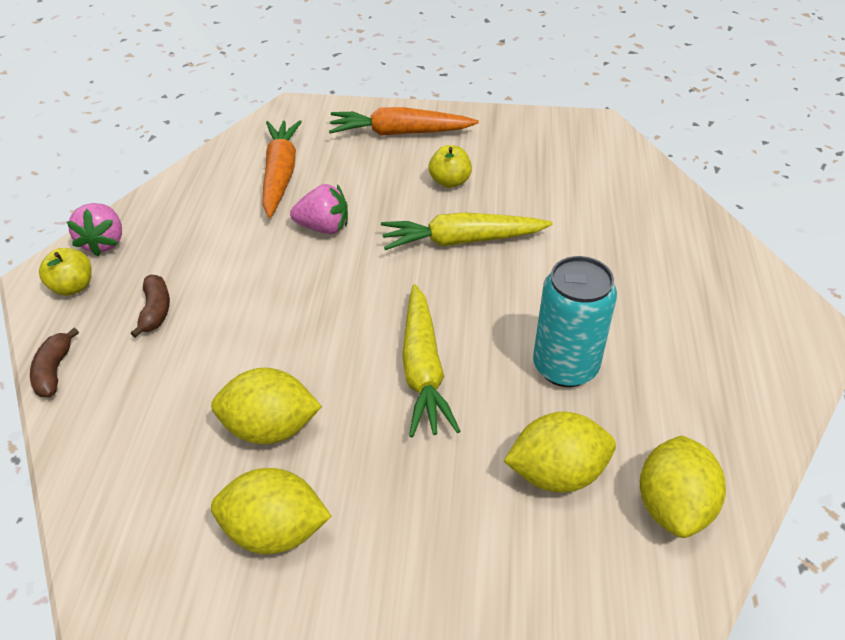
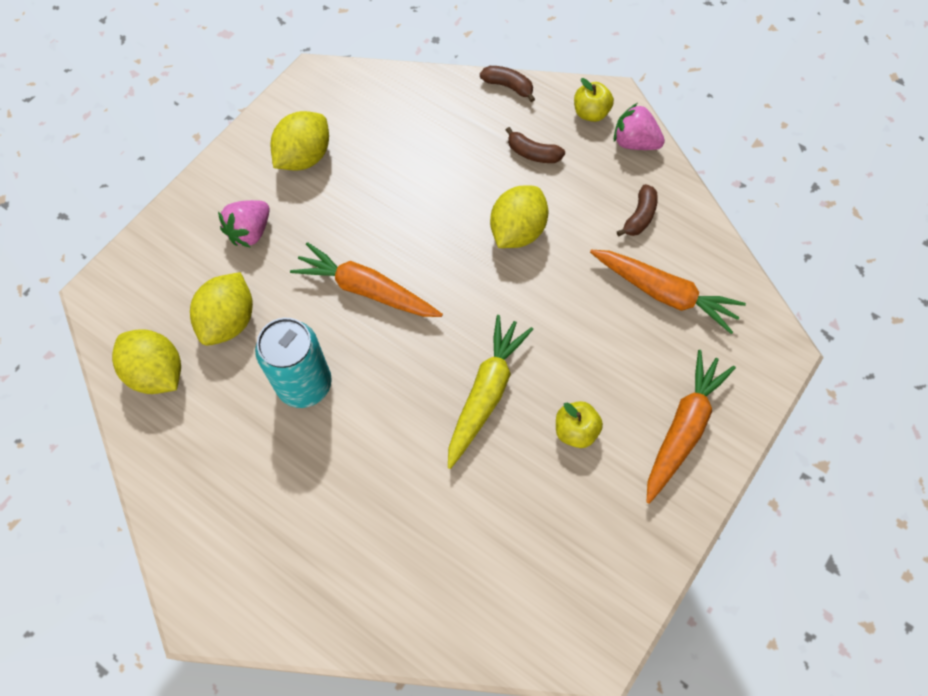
camera: 120 degrees right, 20 degrees up
yellow lemon [211,368,322,444] -> yellow lemon moved to [490,185,549,248]
pink strawberry [290,184,348,234] -> pink strawberry moved to [218,200,270,248]
yellow carrot [402,284,460,437] -> orange carrot [290,242,443,317]
none -> brown banana [617,184,658,237]

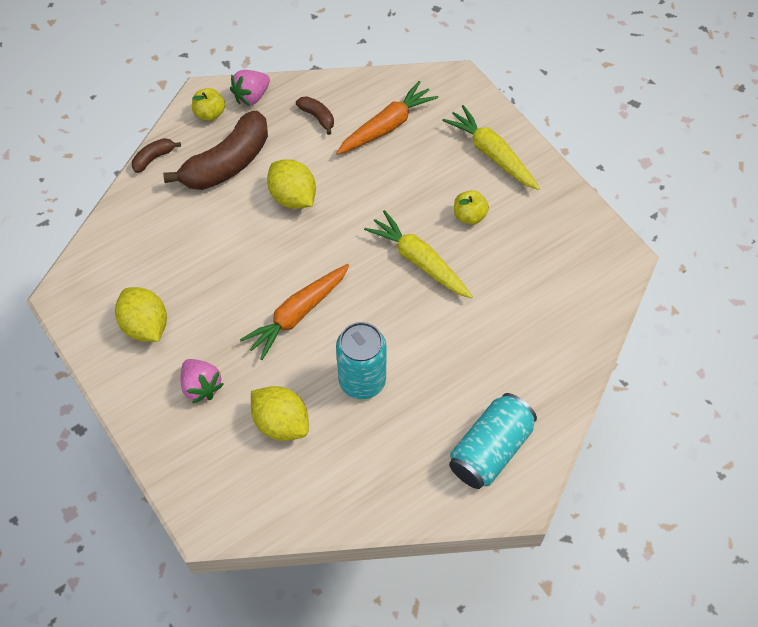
camera: 70 degrees left, 5 degrees down
yellow lemon [112,330,181,394] -> none
brown banana [506,127,565,163] -> brown banana [163,111,268,190], size x2.21
orange carrot [647,350,736,503] -> yellow carrot [442,105,540,190]
none -> turquoise can [449,393,537,489]

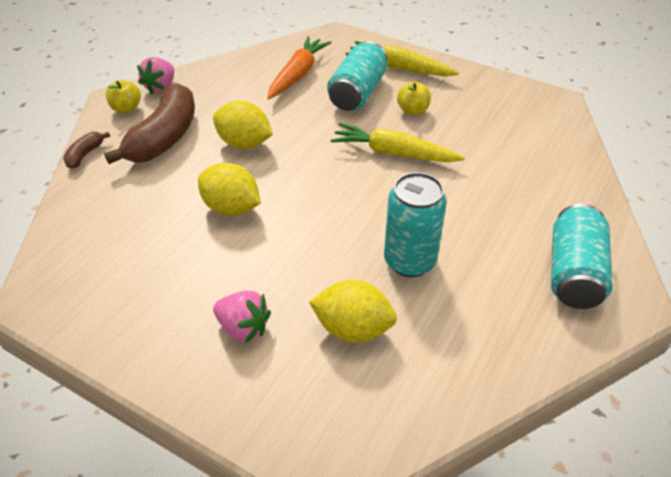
camera: 25 degrees left, 15 degrees down
yellow lemon [115,287,167,342] -> yellow lemon moved to [198,163,261,216]
orange carrot [240,264,349,360] -> none
brown banana [296,96,334,135] -> none
none -> turquoise can [327,41,387,111]

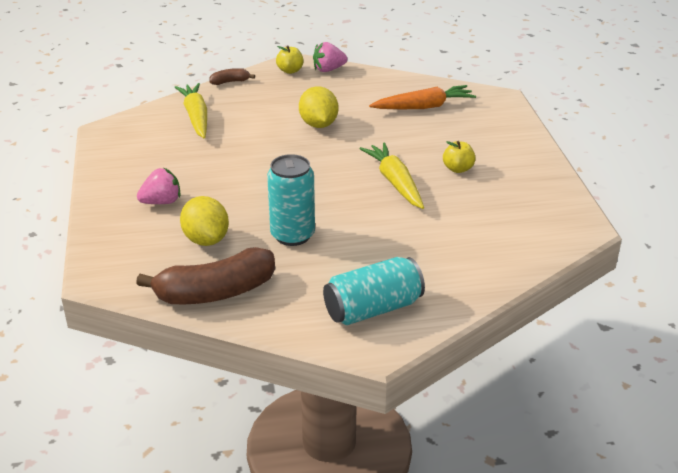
camera: 50 degrees right, 10 degrees down
brown banana [104,83,195,164] -> brown banana moved to [136,247,275,304]
yellow lemon [198,163,261,216] -> none
pink strawberry [213,291,271,344] -> pink strawberry turned 105 degrees counterclockwise [137,168,180,204]
turquoise can [327,41,387,111] -> none
yellow carrot [346,41,459,76] -> yellow carrot moved to [175,83,207,138]

